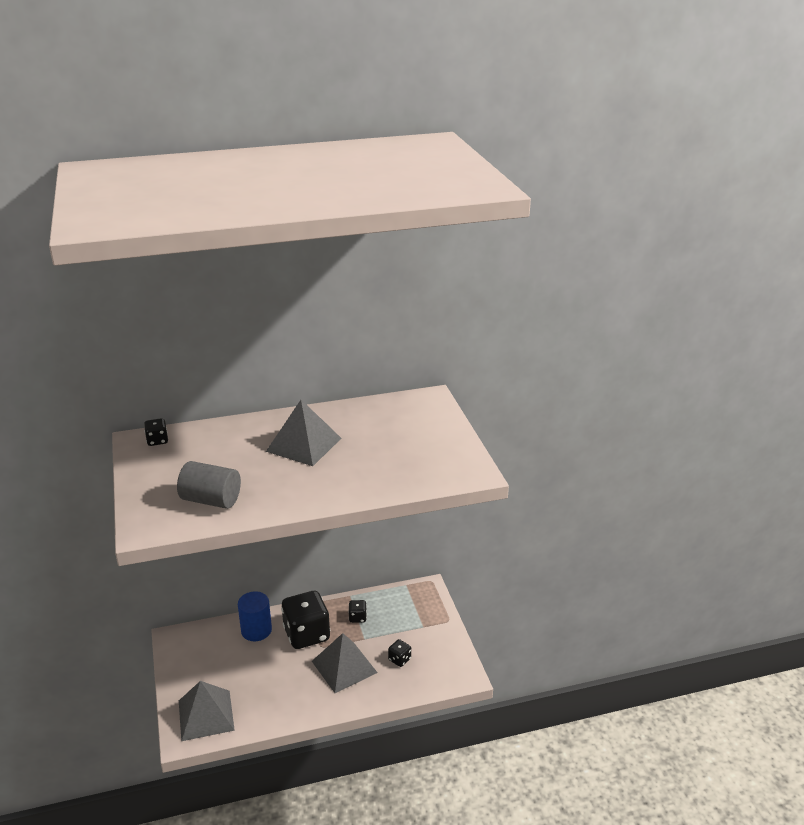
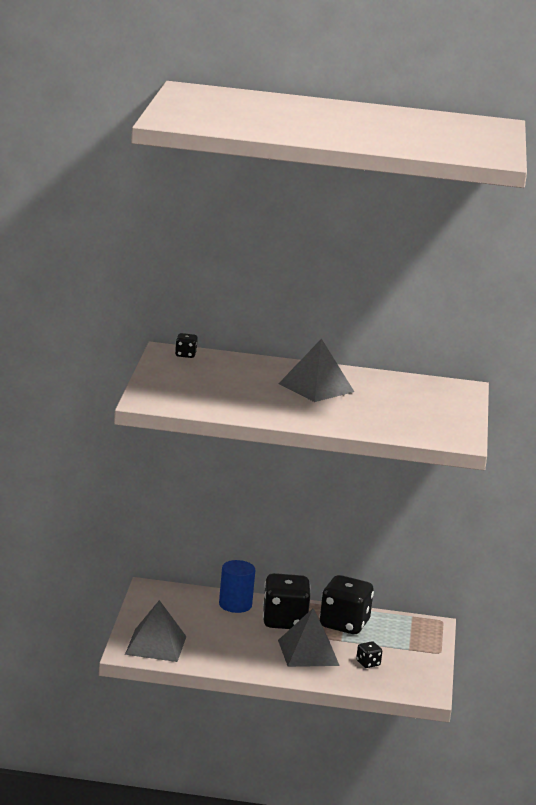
camera: 20 degrees right, 10 degrees down
grey cylinder [177,461,241,509] -> none
black dice [348,600,367,623] -> black dice [319,575,374,634], size x2.28

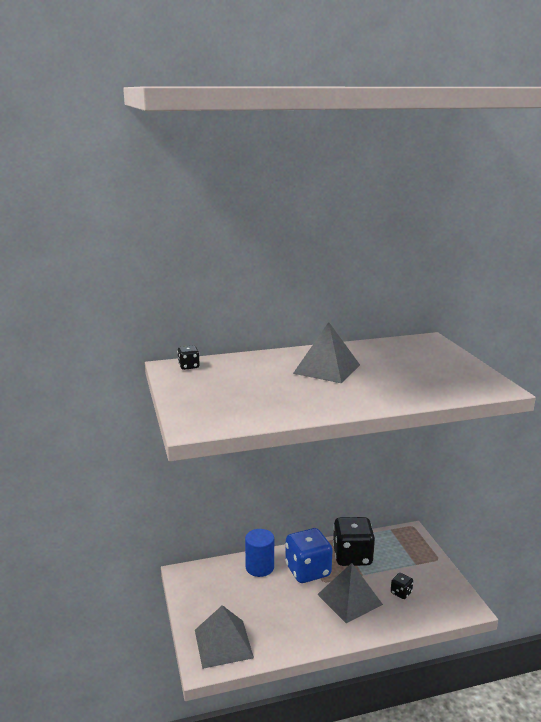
camera: 20 degrees left, 0 degrees up
black dice [263,573,310,629] -> blue dice [285,528,332,583]

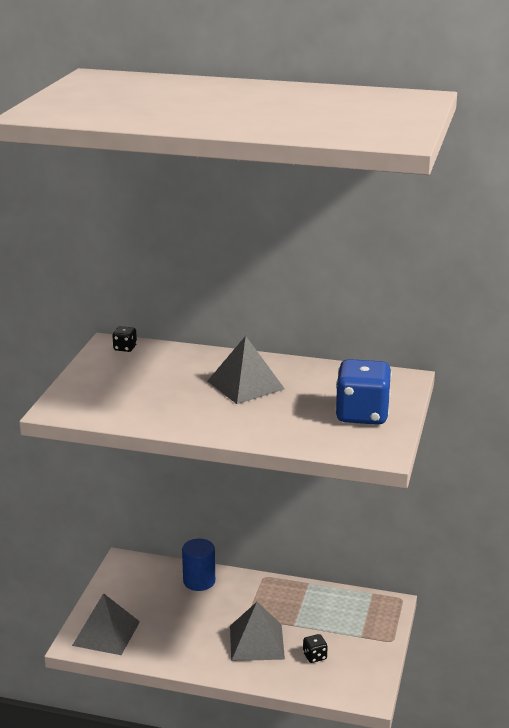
camera: 30 degrees right, 5 degrees up
blue dice [285,528,332,583] -> blue dice moved to [335,359,392,425]
black dice [333,517,375,566] -> none

